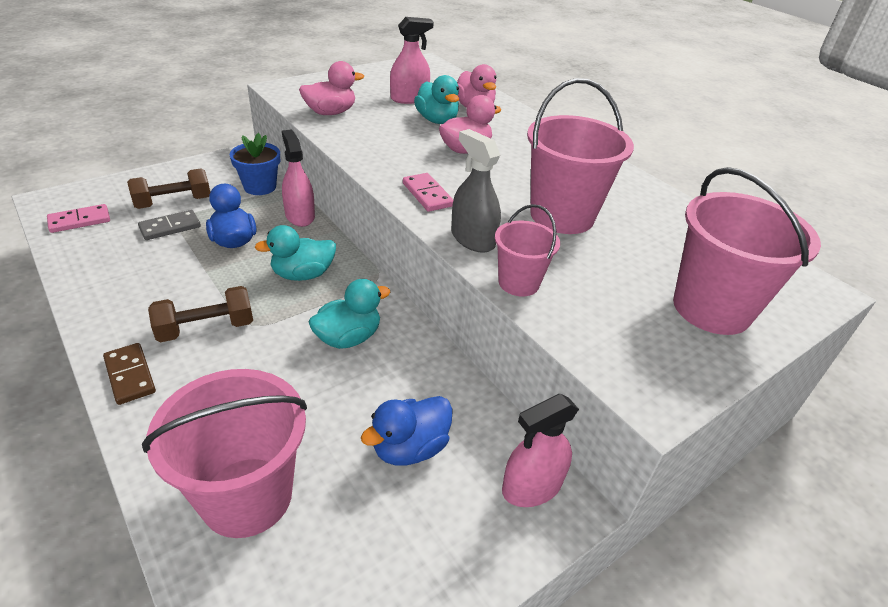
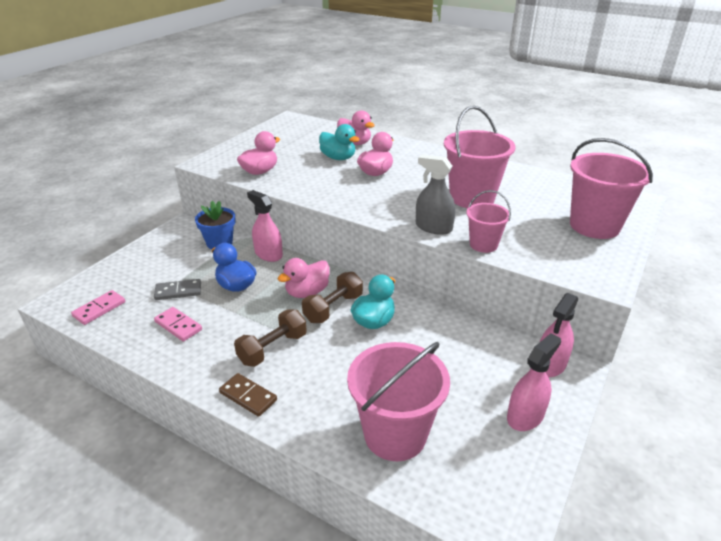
camera: 20 degrees left, 5 degrees down
brown dumbbell [127,168,210,209] -> brown dumbbell moved to [302,272,363,323]
grey domino [138,210,201,240] -> grey domino turned 45 degrees clockwise [154,279,201,300]
turquoise duck [254,225,336,281] -> pink duck [278,258,330,298]
blue duck [361,396,453,466] -> none
pink spray bottle [390,17,434,104] -> pink spray bottle moved to [507,333,561,431]
pink domino [403,173,454,212] -> pink domino moved to [154,307,202,342]

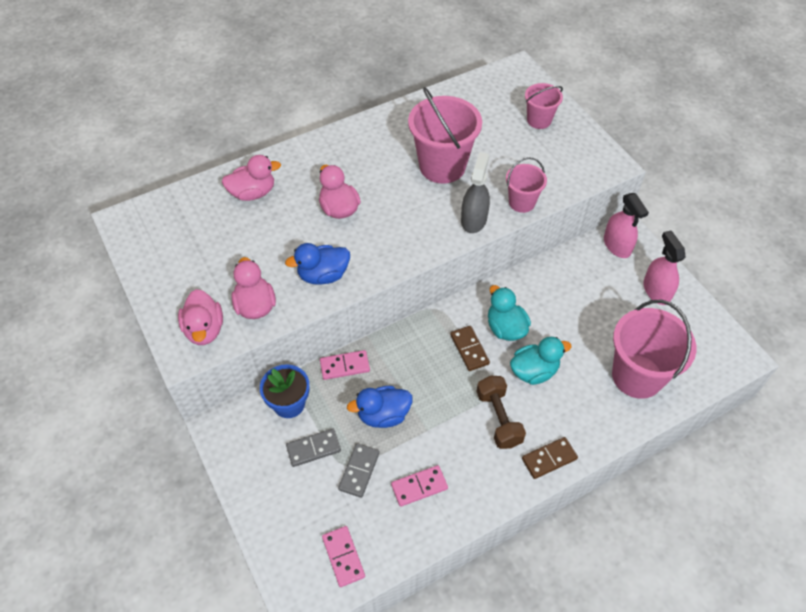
camera: 60 degrees left, 20 degrees up
pink spray bottle [247,190,283,262] -> pink domino [320,350,370,380]
pink duck [278,258,330,298] -> pink duck moved to [178,289,223,345]
brown dumbbell [302,272,363,323] -> brown domino [450,326,490,371]
turquoise duck [319,124,360,160] -> turquoise duck moved to [510,337,571,385]
grey spray bottle [416,155,456,235] -> grey spray bottle turned 135 degrees clockwise [461,152,490,233]
pink bucket [570,138,653,239] -> pink bucket [525,83,563,129], size x0.55
none -> blue duck [285,243,350,285]
none -> grey domino [286,429,341,467]

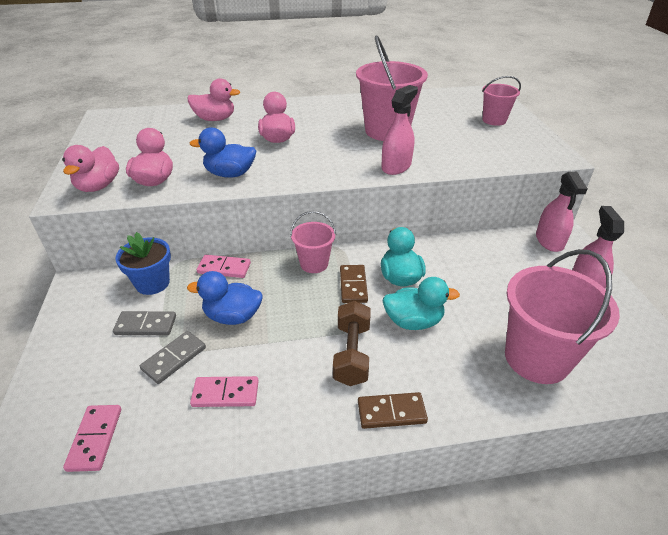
camera: 20 degrees right, 15 degrees down
grey spray bottle [461,152,490,233] -> pink spray bottle [381,85,418,175]
pink bucket [506,157,547,213] -> pink bucket moved to [290,211,336,273]

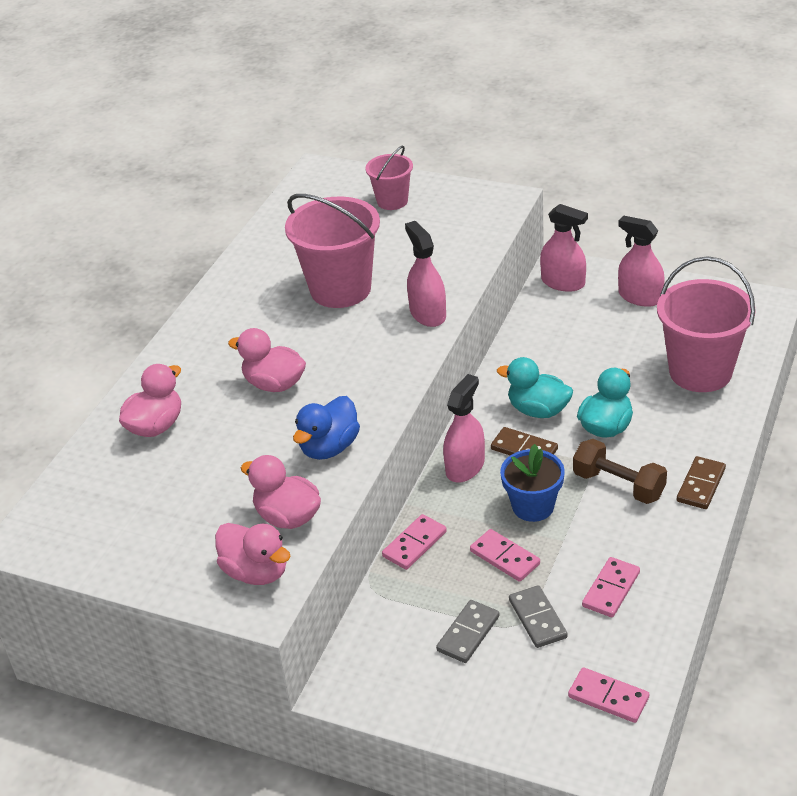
camera: 55 degrees left, 0 degrees up
blue flower pot [115,232,171,295] -> blue flower pot moved to [500,444,565,522]
blue duck [187,271,263,325] -> pink domino [470,529,540,582]
pink bucket [290,211,336,273] -> pink spray bottle [443,374,485,483]

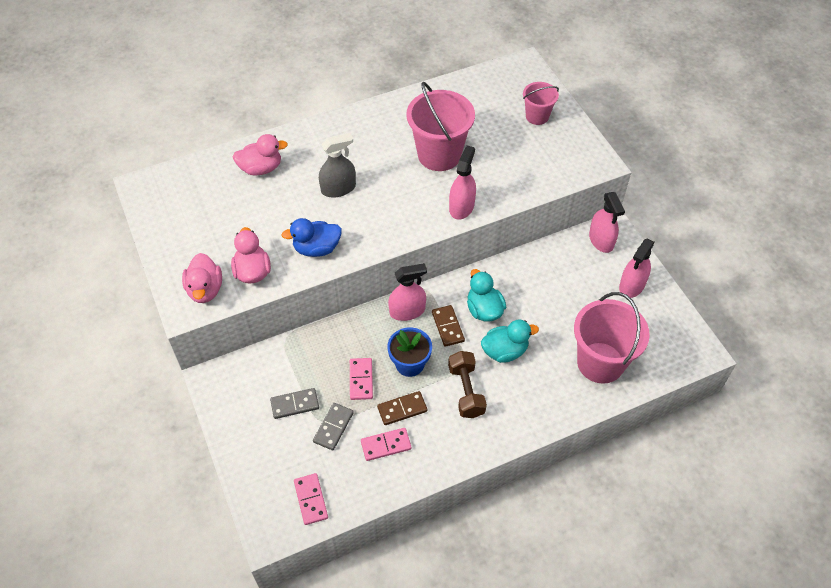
camera: 40 degrees right, 15 degrees up
pink duck [228,328,306,392] -> grey spray bottle [319,133,356,198]
pink domino [382,514,447,570] -> none
pink spray bottle [618,215,665,307] -> pink spray bottle turned 135 degrees counterclockwise [619,238,655,298]
brown domino [677,456,726,509] -> brown domino moved to [377,391,427,425]

